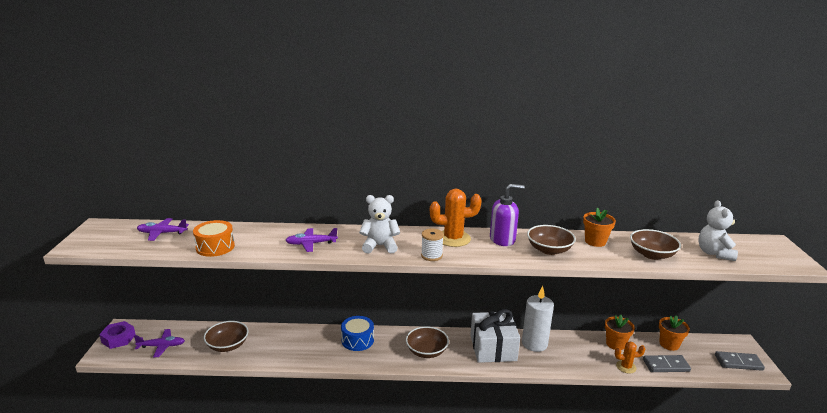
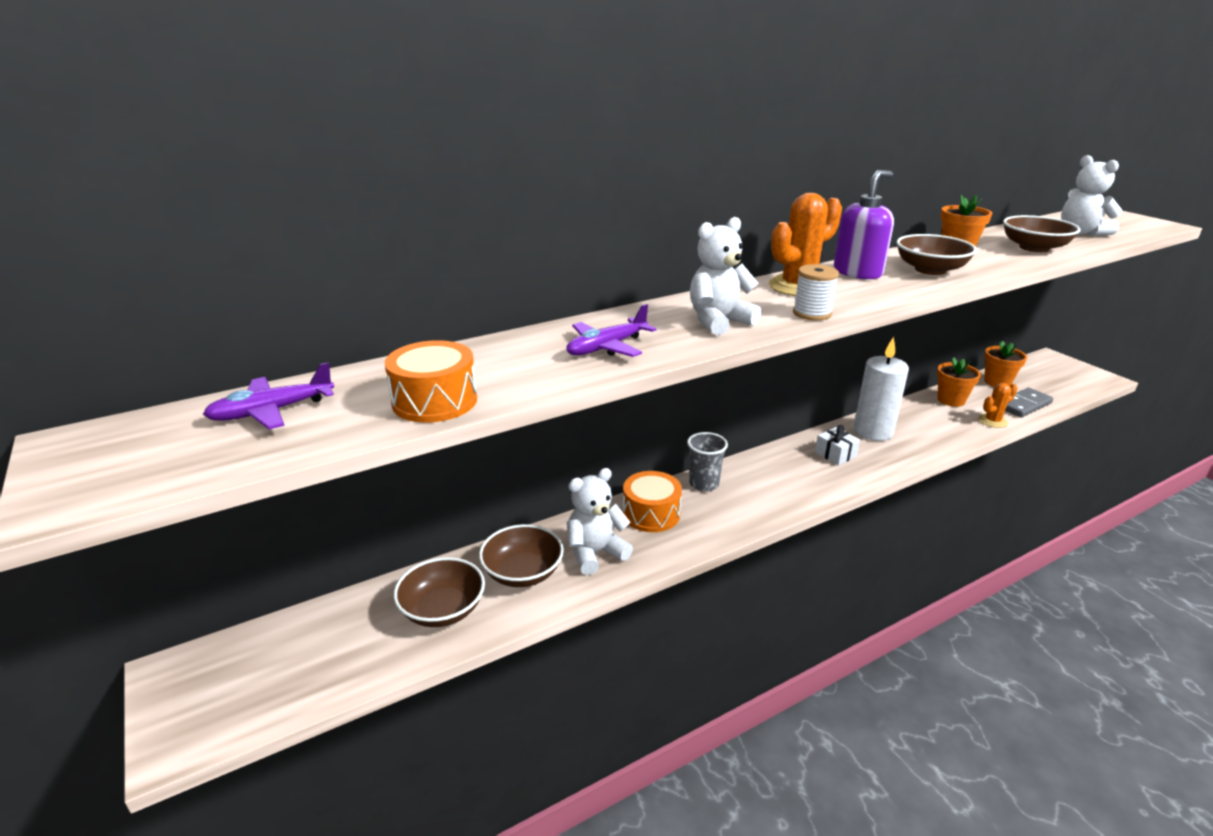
camera: 30 degrees left, 5 degrees up
purple nut [99,321,136,349] -> none
purple plane [134,329,185,358] -> none
blue drum [341,316,374,351] -> orange drum [623,471,682,532]
brown bowl [406,326,449,358] -> brown bowl moved to [479,524,564,587]
white gift [470,309,520,363] -> white gift [815,425,860,466], size x0.46
grey domino [715,351,765,371] -> none
none -> white teddy bear [567,468,633,575]
none -> grey cup [687,432,728,492]

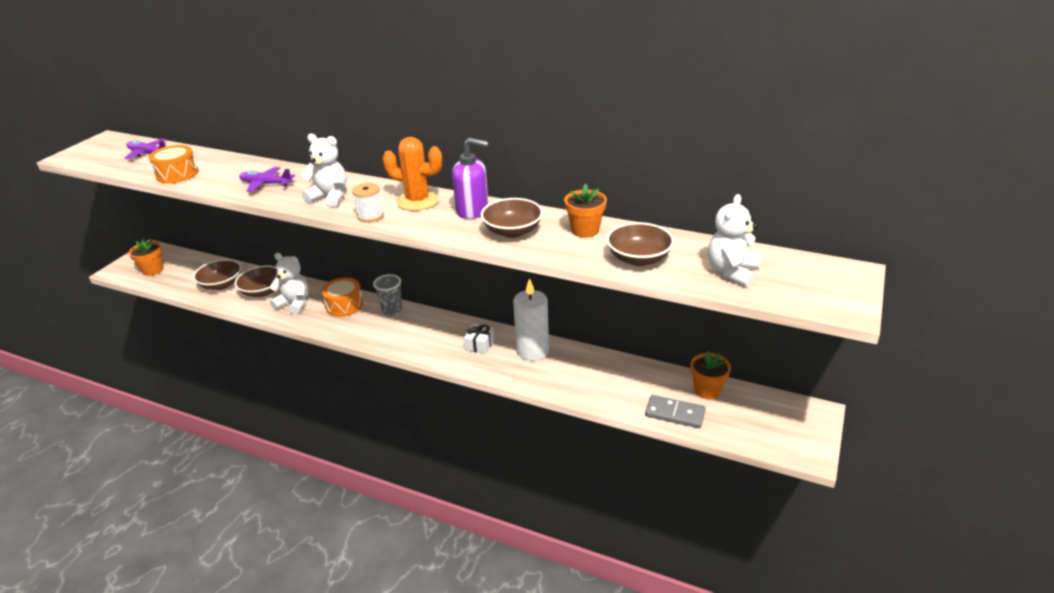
camera: 55 degrees right, 5 degrees up
orange flower pot [937,357,981,407] -> orange flower pot moved to [129,238,163,276]
orange cactus [979,383,1018,428] -> none

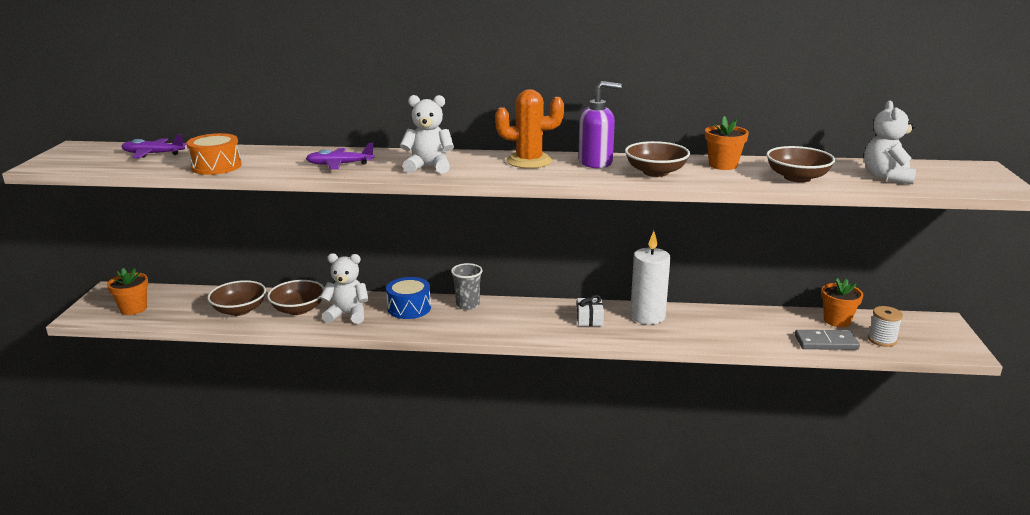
camera: 20 degrees left, 10 degrees down
orange drum [322,278,363,317] -> blue drum [386,277,431,319]
white spool [352,183,384,223] -> white spool moved to [868,306,903,347]

